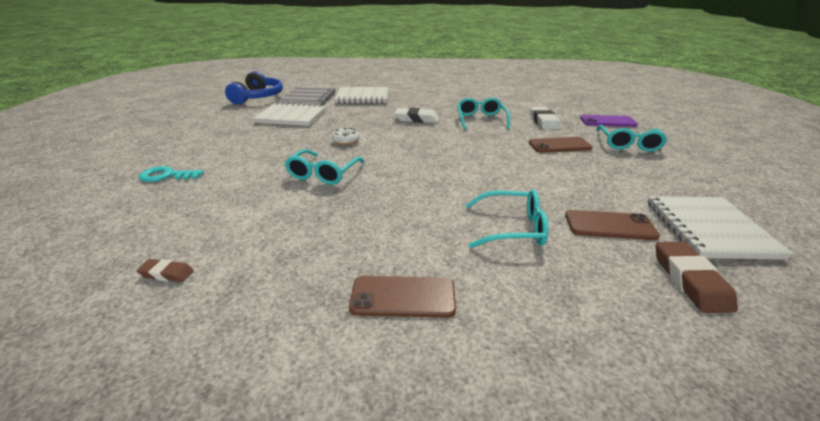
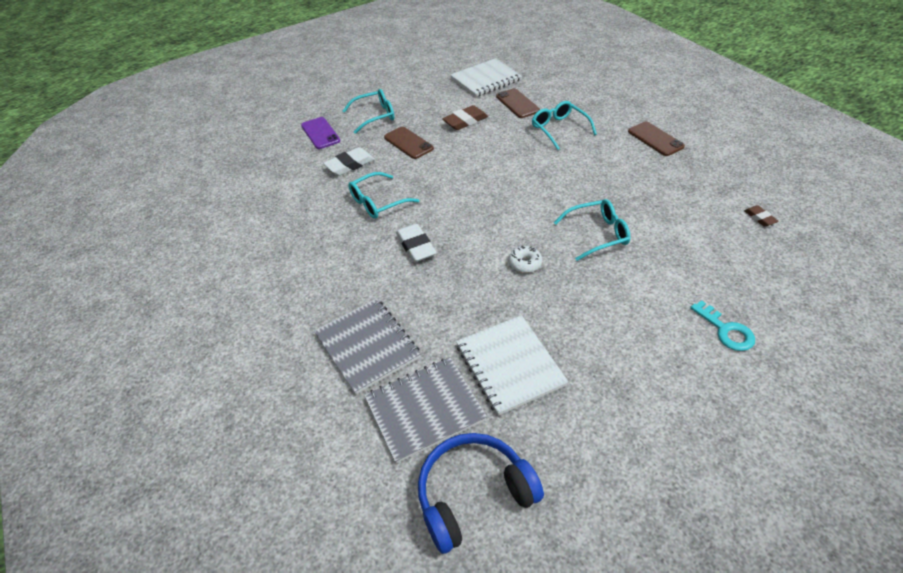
camera: 120 degrees left, 15 degrees up
white notebook [334,87,388,104] -> grey notebook [314,298,421,394]
brown eraser [656,242,738,313] -> brown eraser moved to [442,105,488,130]

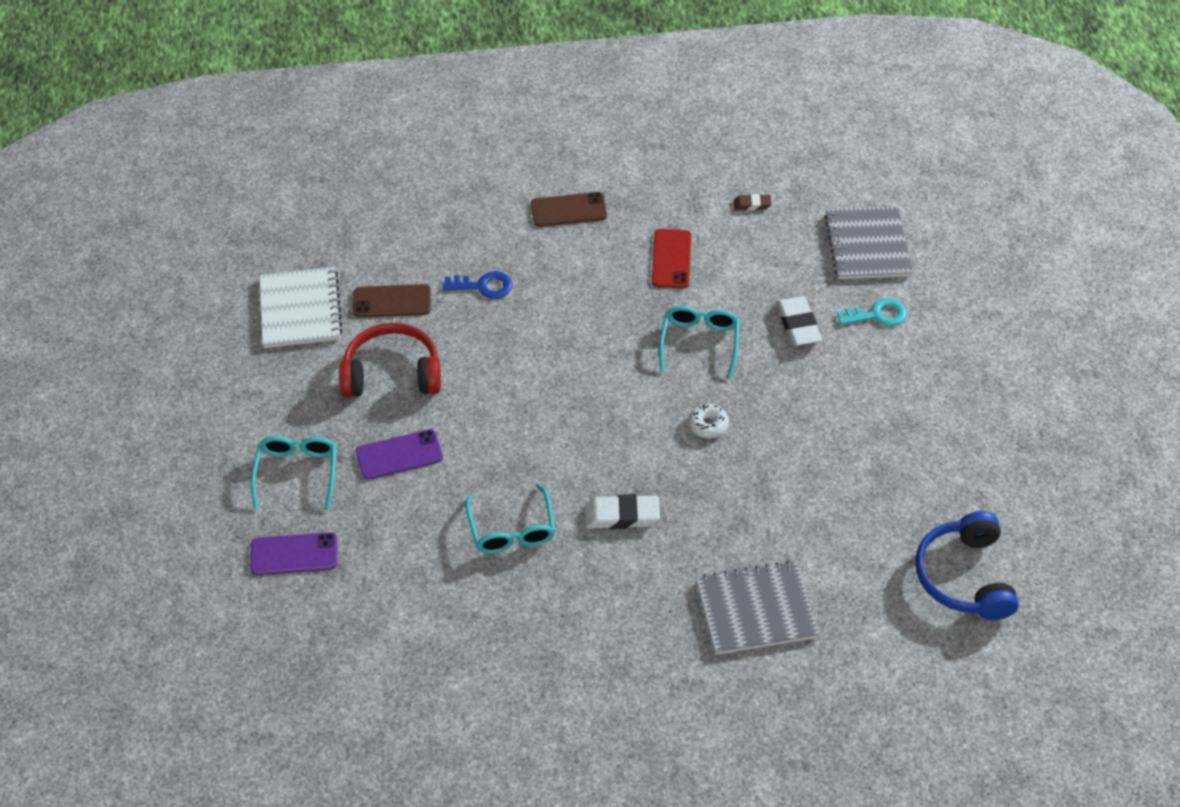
camera: 70 degrees left, 5 degrees up
white eraser [323,147,375,176] -> white eraser moved to [776,296,822,346]
grey notebook [364,357,487,464] -> grey notebook moved to [824,206,913,279]
brown phone [384,127,434,159] -> purple phone [356,429,443,480]
brown eraser [442,105,488,130] -> red headphones [339,323,441,397]
white notebook [456,315,569,416] -> none
turquoise glasses [532,101,597,150] -> blue key [443,271,513,299]
none -> red phone [652,229,691,288]

